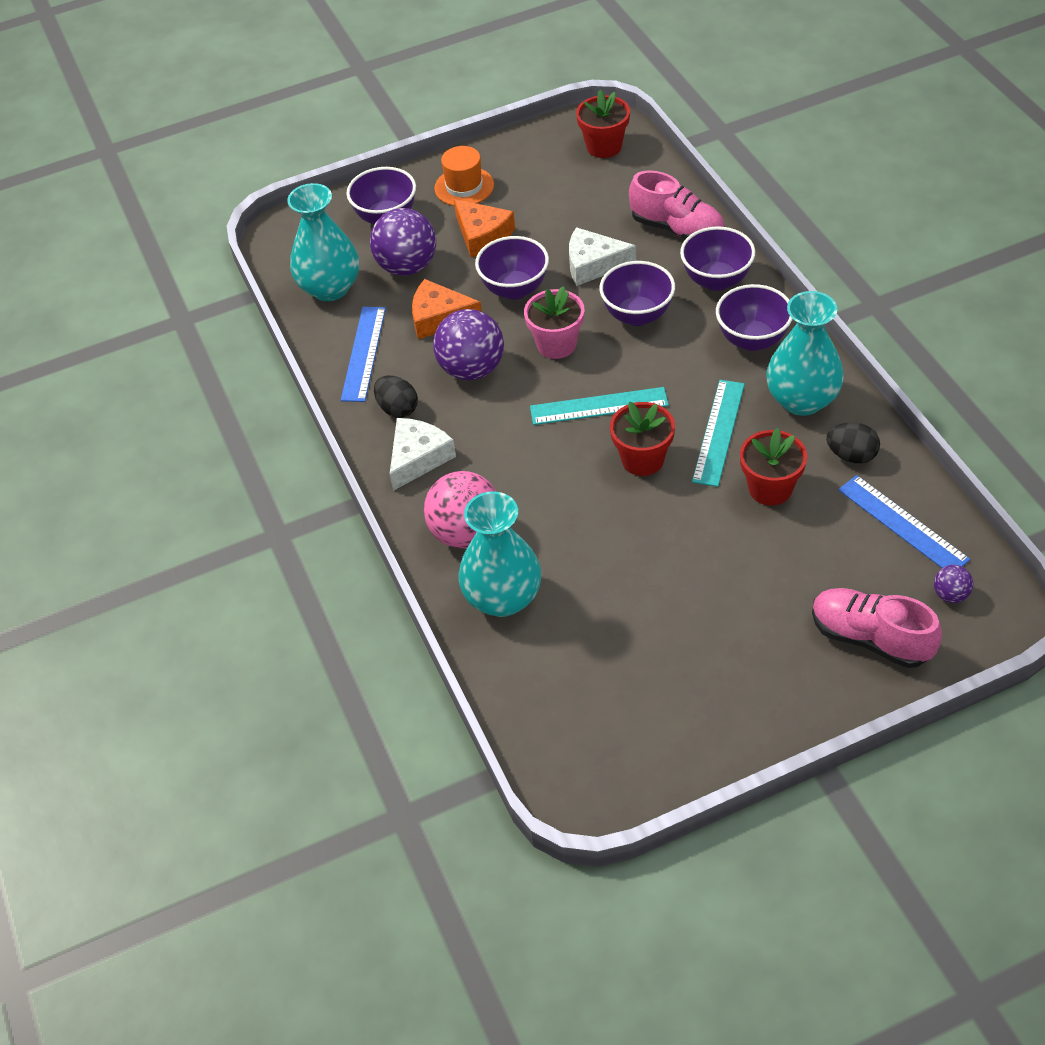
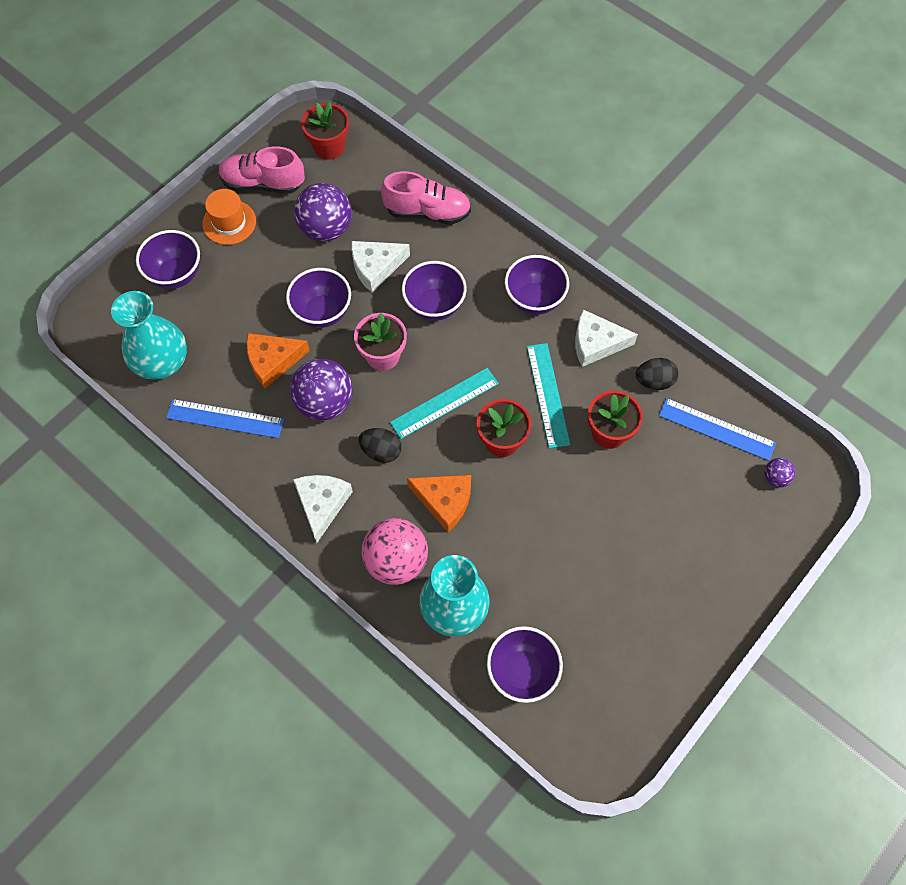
camera: 30 degrees left, 15 degrees up
blue ruler [341,307,386,402] -> blue ruler turned 60 degrees counterclockwise [166,399,284,438]
purple ball [370,208,436,276] -> purple ball moved to [294,183,352,242]
black egg [374,376,418,418] -> black egg moved to [358,428,401,463]
orange cheese [454,199,515,257] -> orange cheese moved to [407,475,471,532]
purple bowl [680,226,755,291] -> purple bowl moved to [487,626,563,703]
turquoise vase [766,291,844,416] -> white cheese [575,309,638,367]
pink shoe [812,588,942,668] -> pink shoe moved to [218,146,305,194]

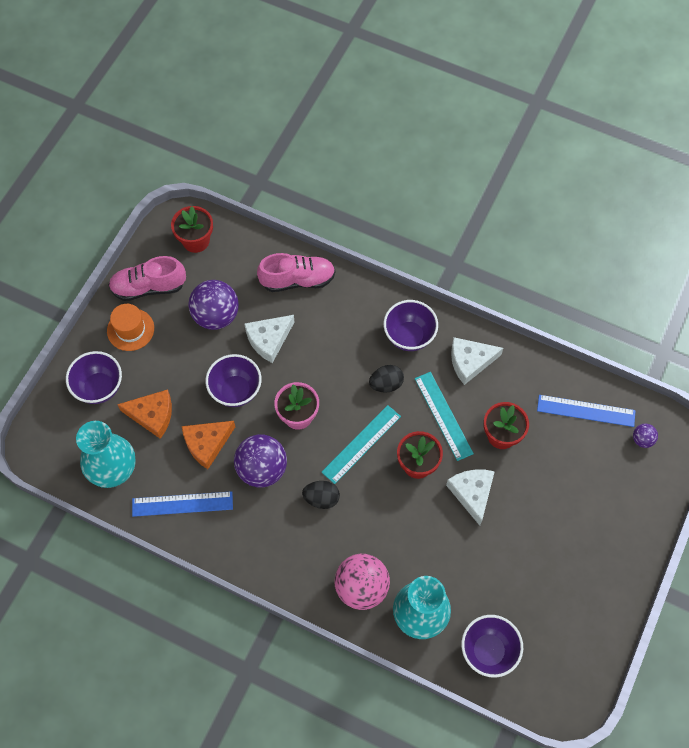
camera: 15 degrees left, 0 degrees up
white cheese [293,475,353,543] -> white cheese moved to [446,470,495,526]
purple bowl [402,261,467,321] -> none
orange cheese [407,475,471,532] -> orange cheese moved to [117,389,172,439]
black egg [636,358,679,390] -> black egg moved to [369,365,404,393]

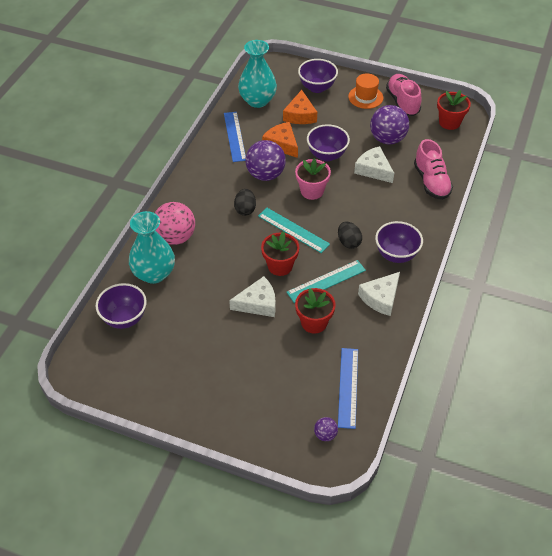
camera: 85 degrees right, 15 degrees down
white cheese [451,337,503,385] -> white cheese turned 120 degrees counterclockwise [358,272,400,316]

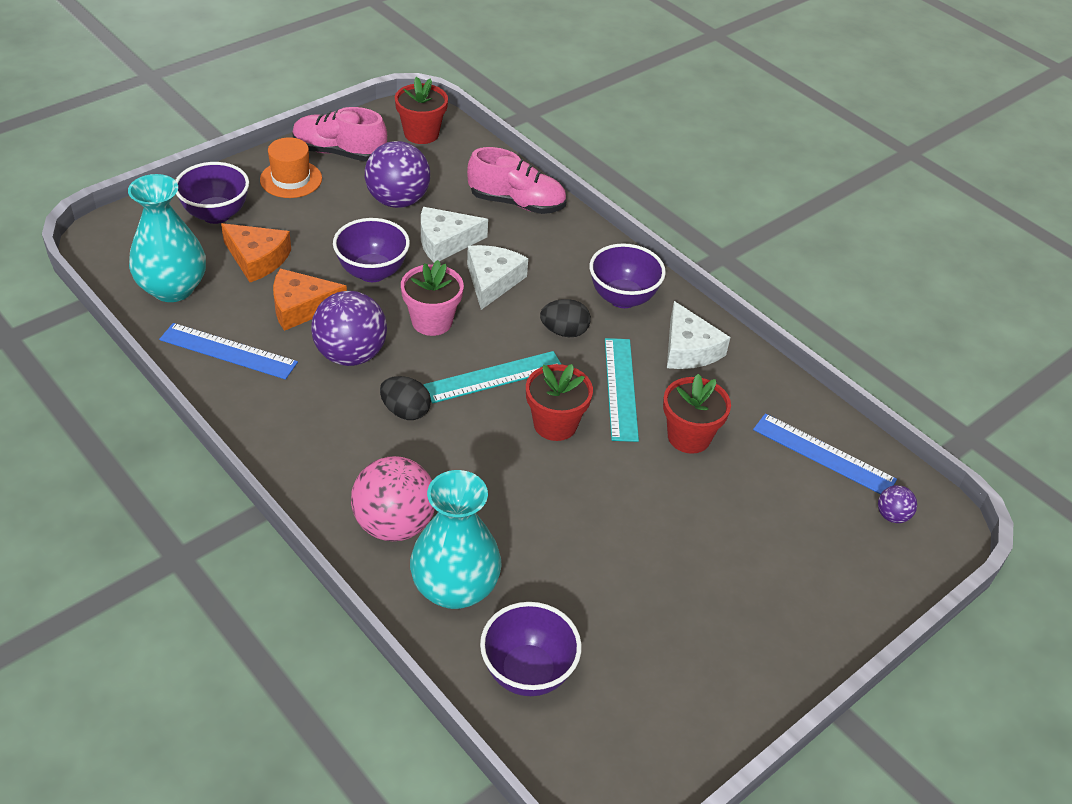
camera: 65 degrees left, 5 degrees down
white cheese [229,276,276,317] -> white cheese moved to [467,245,528,310]

